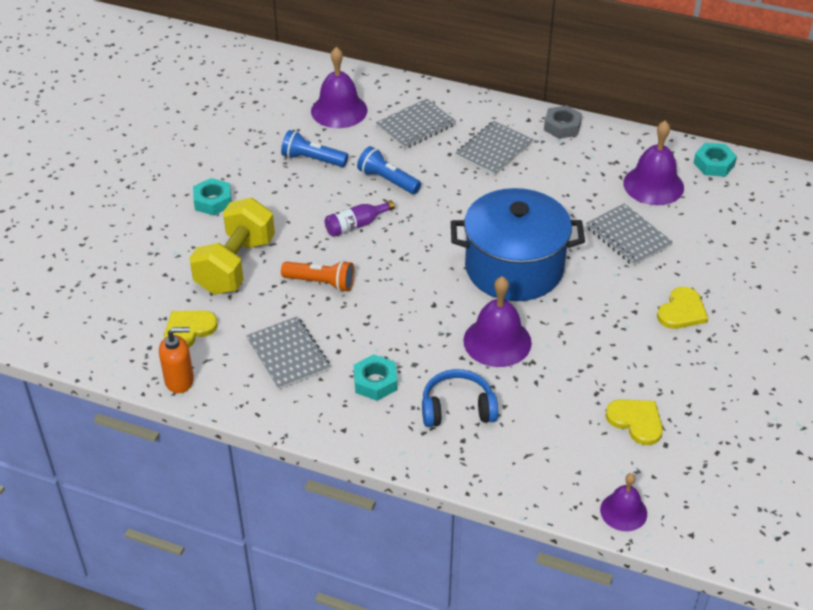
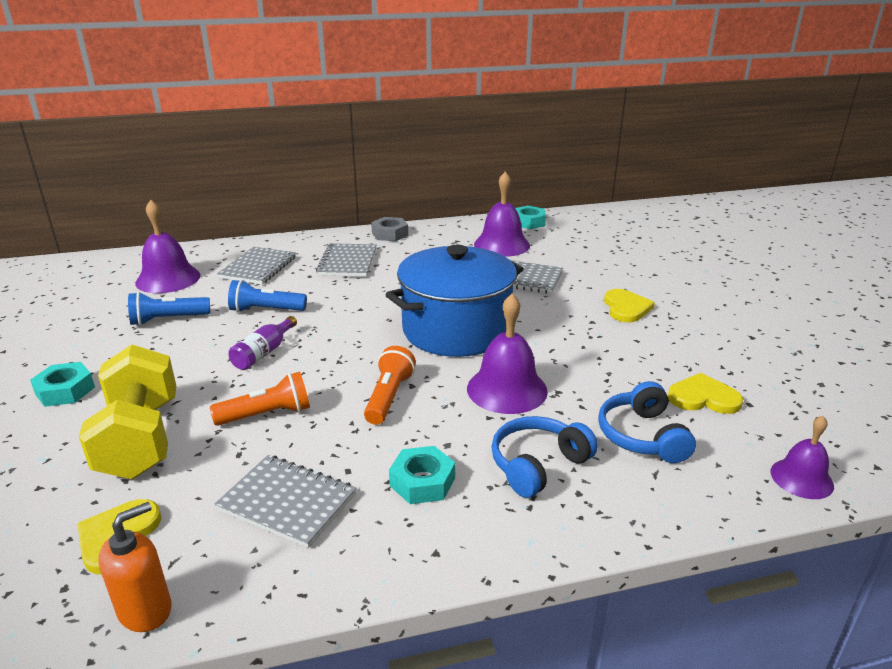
camera: 35 degrees left, 15 degrees down
none -> orange flashlight [364,346,416,425]
none -> blue headphones [598,381,696,463]

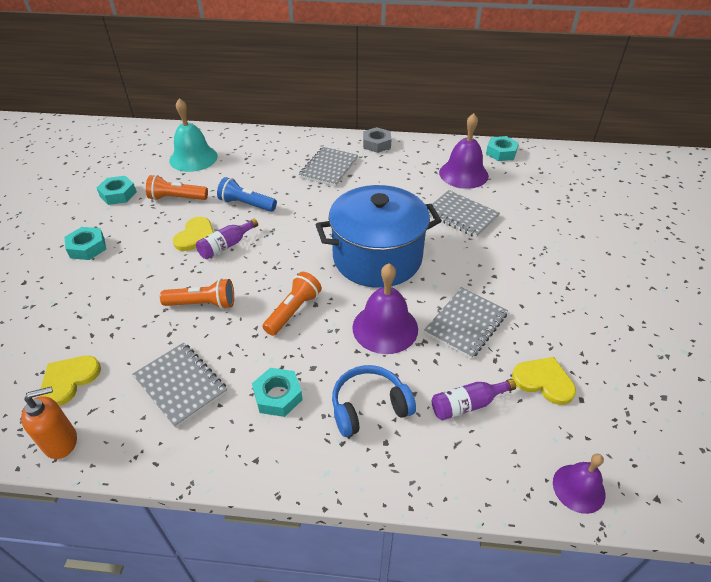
camera: 20 degrees right, 15 degrees up
yellow dumbbell [79,344,177,479] -> none
blue flashlight [128,292,210,326] -> orange flashlight [146,175,208,200]
purple bell [135,200,200,293] -> turquoise bell [169,98,218,172]
grey notebook [217,247,296,285] -> grey notebook moved to [424,287,508,359]
blue headphones [598,381,696,463] -> purple bottle [432,379,516,421]
yellow heart [604,289,655,322] -> yellow heart moved to [173,217,214,251]
none -> turquoise nut [97,176,137,205]

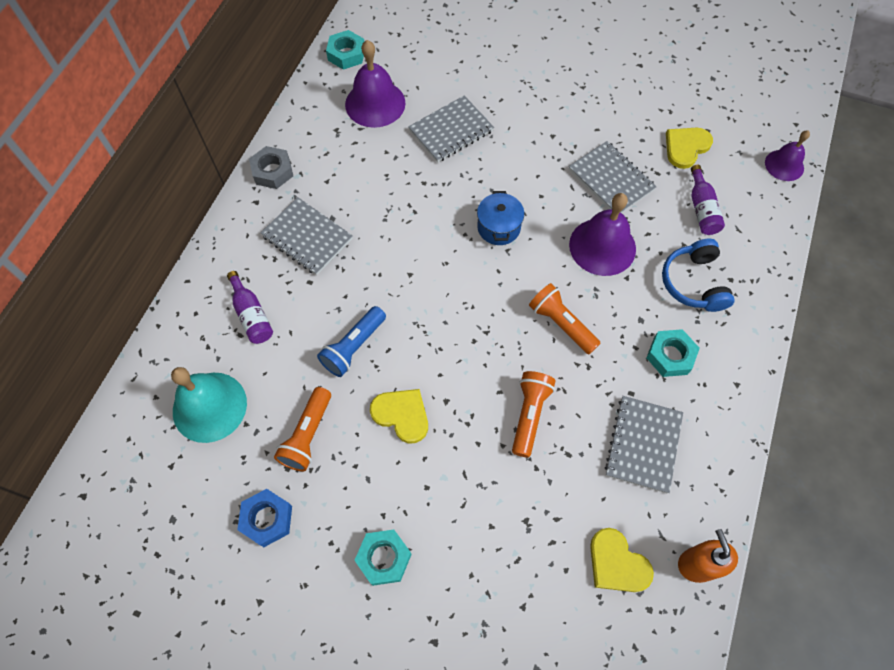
camera: 75 degrees left, 20 degrees up
turquoise nut [97,176,137,205] -> blue nut [237,489,292,547]
grey notebook [132,343,227,428] -> grey notebook turned 45 degrees counterclockwise [605,396,683,493]
purple bottle [196,219,258,259] -> purple bottle moved to [227,271,273,344]
blue pot [316,185,442,288] -> blue pot [477,191,524,245], size x0.43

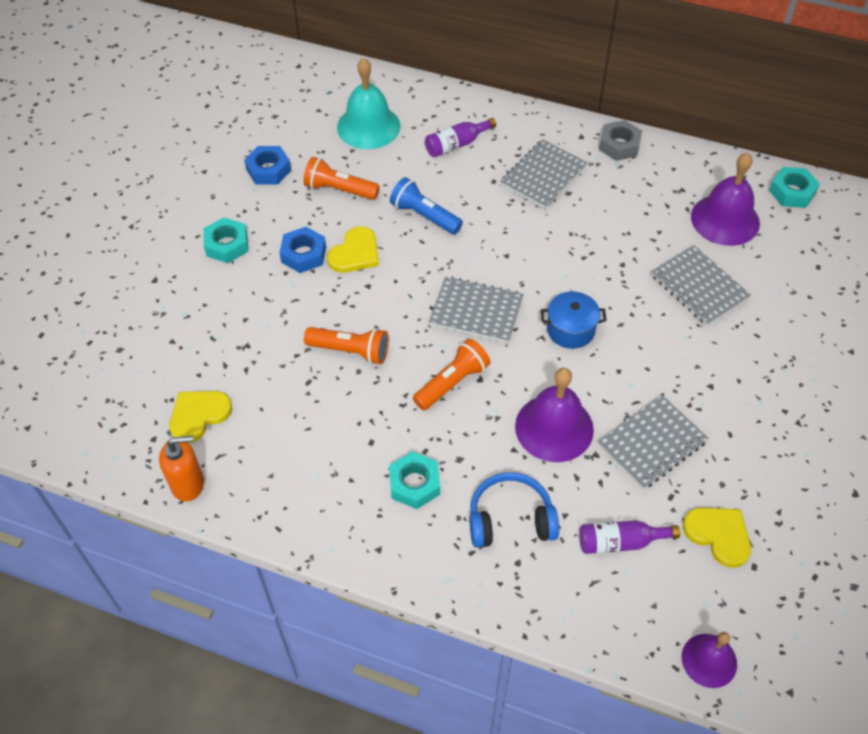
camera: 90 degrees right, 10 degrees down
grey notebook [605,396,683,493] -> grey notebook moved to [429,276,524,343]
none -> blue nut [279,227,326,273]

